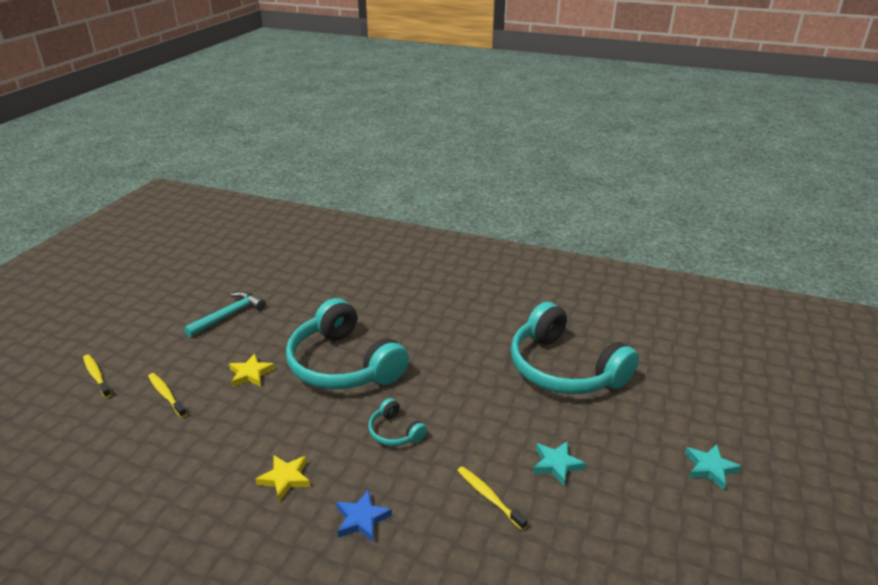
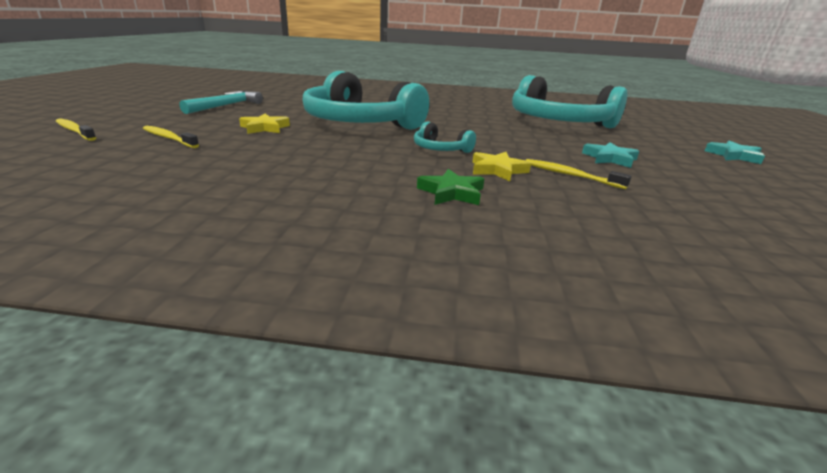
camera: 15 degrees left, 5 degrees down
yellow star [255,455,311,501] -> yellow star moved to [472,152,531,181]
blue star [336,490,392,543] -> green star [417,169,484,205]

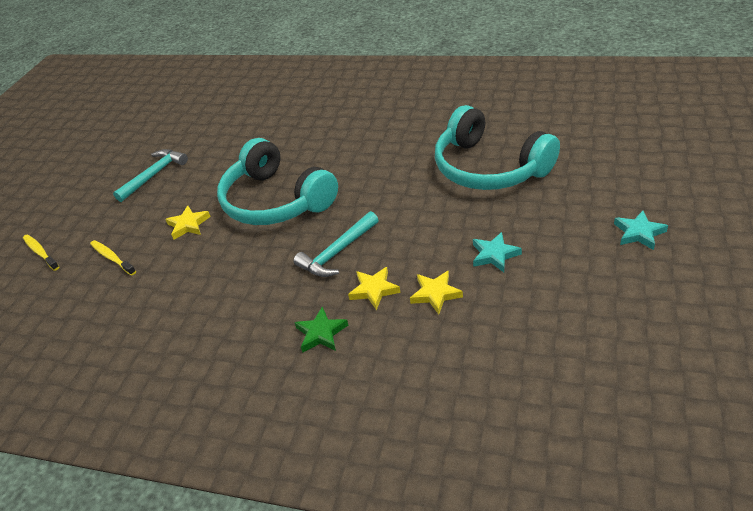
camera: 15 degrees right, 15 degrees up
turquoise headphones [414,121,476,153] -> turquoise hammer [294,211,378,277]
yellow toothbrush [526,159,631,189] -> yellow star [410,270,463,314]

